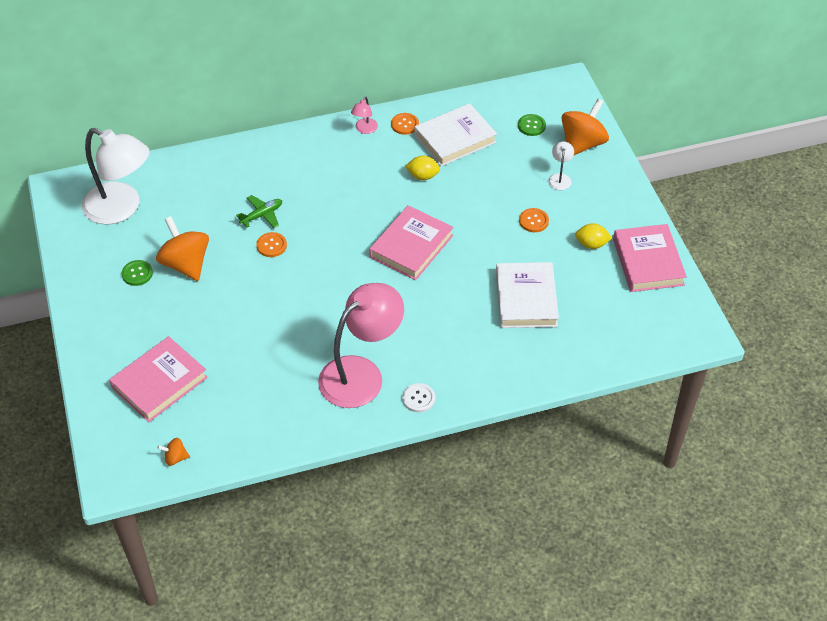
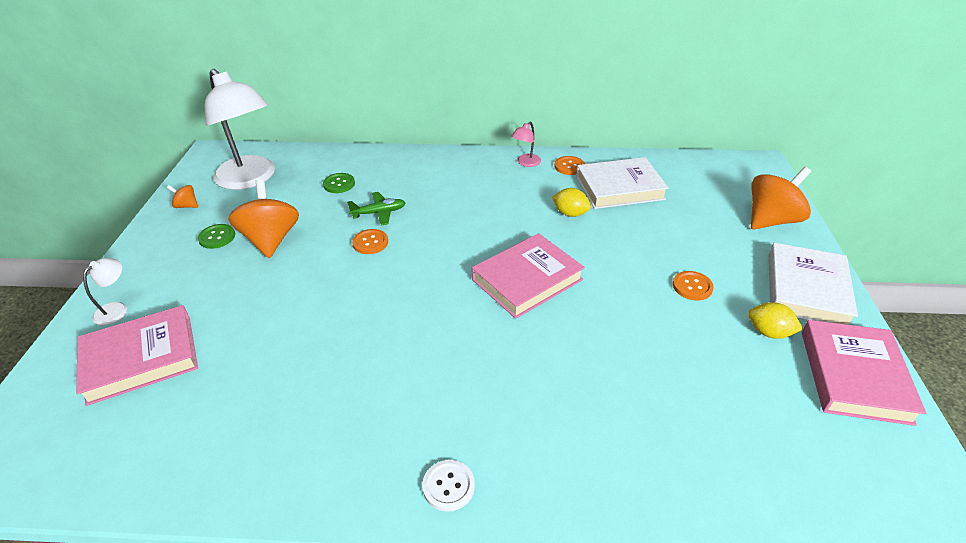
camera: 20 degrees right, 10 degrees down
orange spinning top [157,438,190,466] -> orange spinning top moved to [167,185,198,208]
pink lamp [318,283,404,408] -> none
white book [496,262,559,328] -> white book moved to [768,243,858,325]
green button [518,114,546,136] -> green button moved to [323,173,355,193]
white lamp [548,141,574,190] -> white lamp moved to [83,258,127,325]

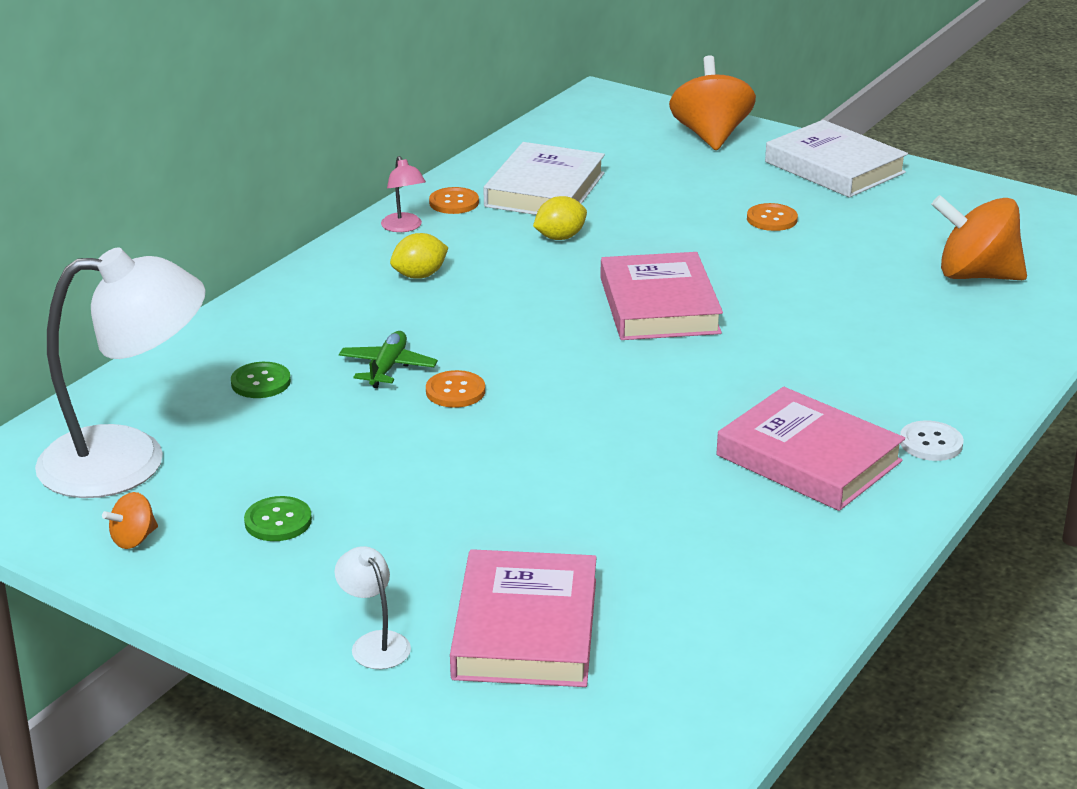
camera: 60 degrees left, 10 degrees down
orange spinning top [228,179,299,258] -> orange spinning top moved to [931,195,1027,280]
yellow lemon [748,302,803,339] -> yellow lemon moved to [390,233,449,279]
pink book [802,320,926,426] -> pink book moved to [716,387,905,511]

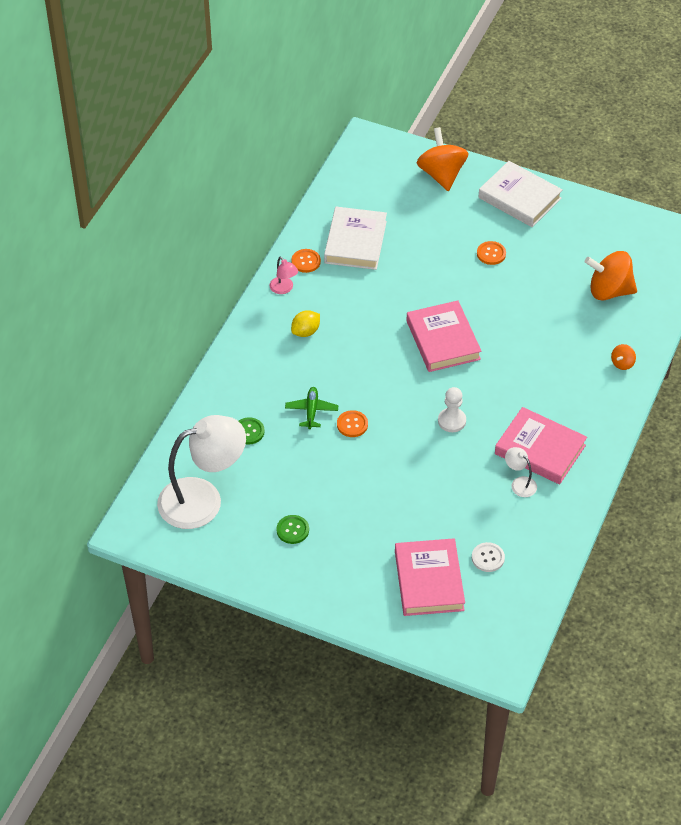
camera: 10 degrees left, 20 degrees up
orange spinning top [102,492,158,549] -> orange spinning top moved to [611,344,636,370]
white lamp [334,546,411,669] -> white lamp moved to [505,447,537,497]
yellow lemon [533,196,587,240] -> none
white button [900,420,964,461] -> white button moved to [472,542,505,572]
none -> white pawn [438,387,466,432]

